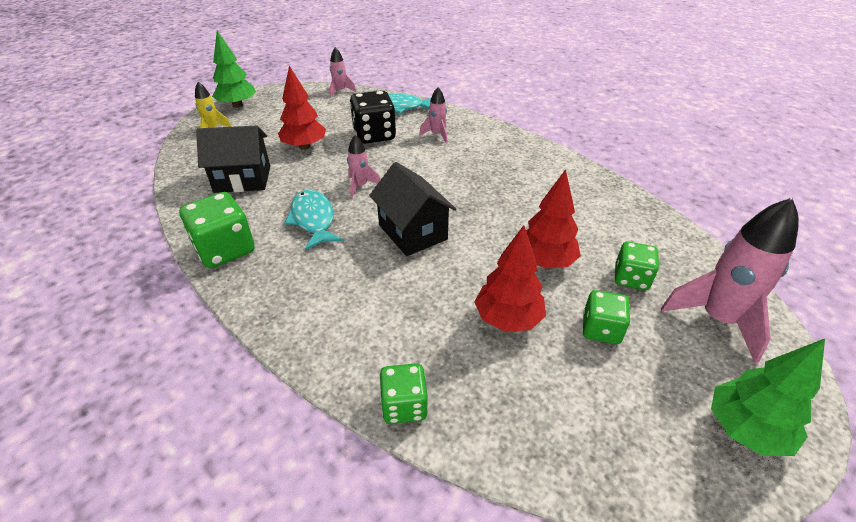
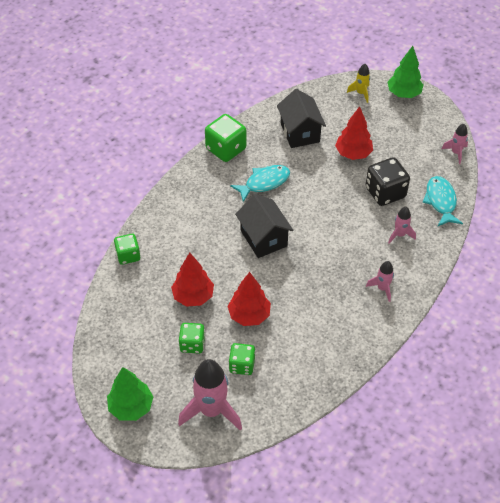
camera: 80 degrees right, 10 degrees up
pink rocket [347,135,380,198] -> pink rocket moved to [366,261,394,302]
black house [369,162,456,256] -> black house turned 75 degrees counterclockwise [235,194,293,258]

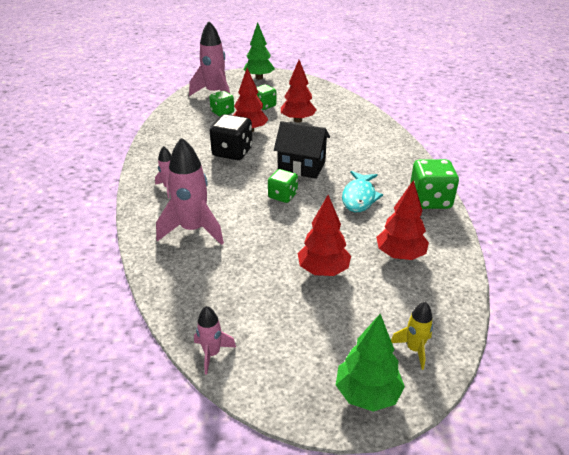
camera: 135 degrees right, 15 degrees down
green dice [114,234,140,265] -> green dice moved to [268,169,298,203]
black house [277,89,326,148] -> red tree [376,180,429,260]
black dice [365,157,410,206] -> black dice moved to [210,114,252,160]
pink rocket [388,207,416,243] -> pink rocket [156,137,224,245], size x1.95
turquoise fish [423,176,463,227] -> none

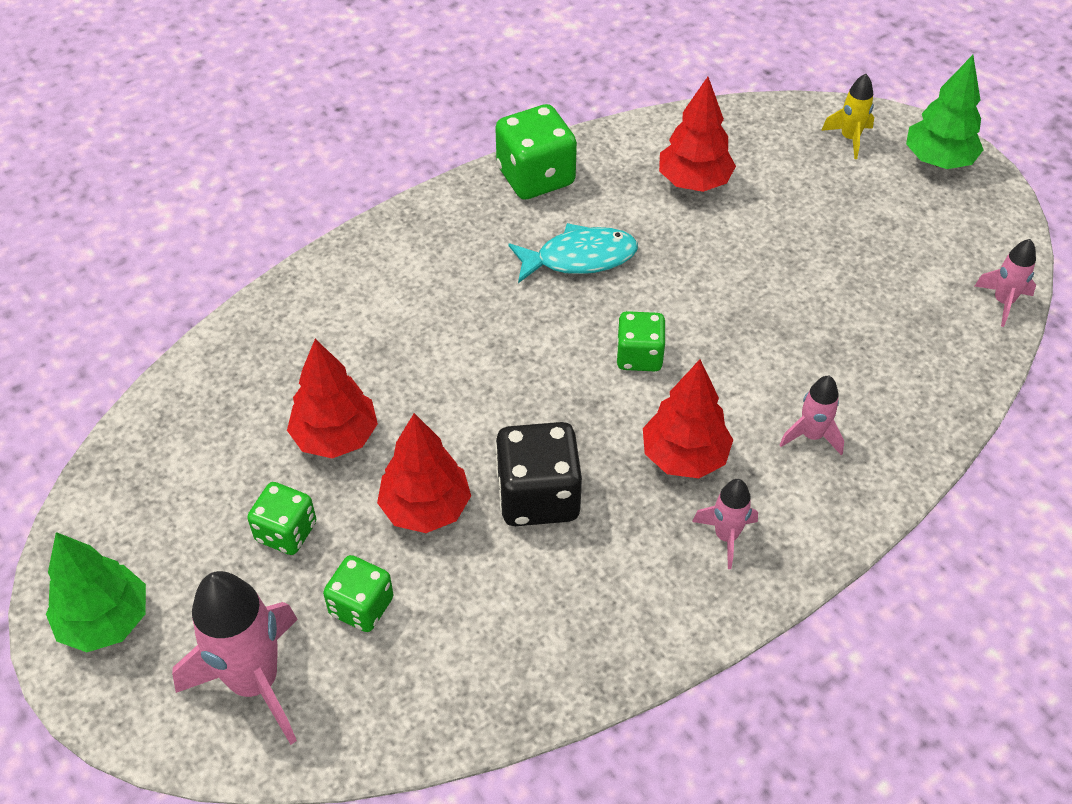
camera: 115 degrees left, 15 degrees up
pink rocket [156,137,224,245] -> pink rocket [780,376,844,455], size x0.51
black house [274,121,330,179] -> none
red tree [298,195,351,276] -> red tree moved to [643,359,733,478]

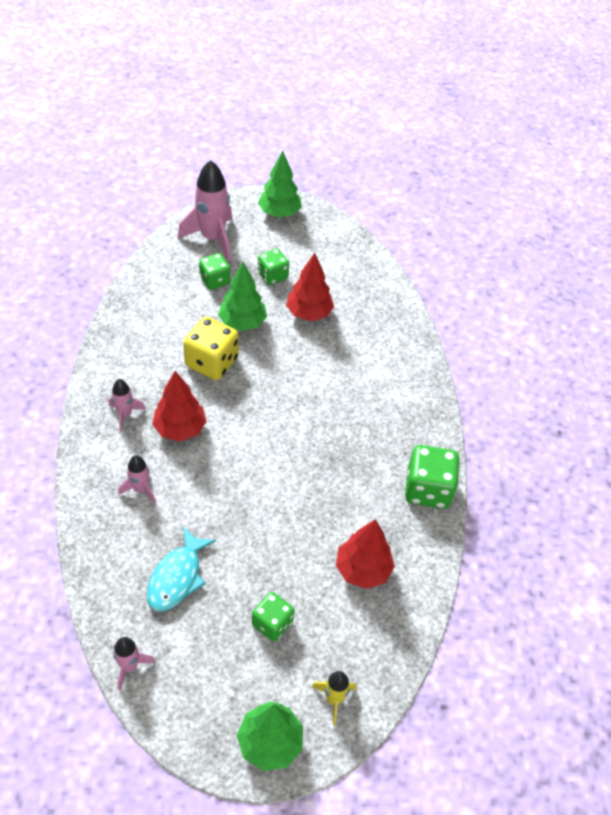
camera: 120 degrees right, 0 degrees up
red tree [377,413,471,533] -> green tree [218,262,267,331]
black dice [495,422,582,526] -> yellow dice [183,317,239,380]
turquoise fish [508,223,638,283] -> turquoise fish moved to [147,527,216,612]
green dice [616,311,665,371] -> green dice moved to [252,592,295,642]

